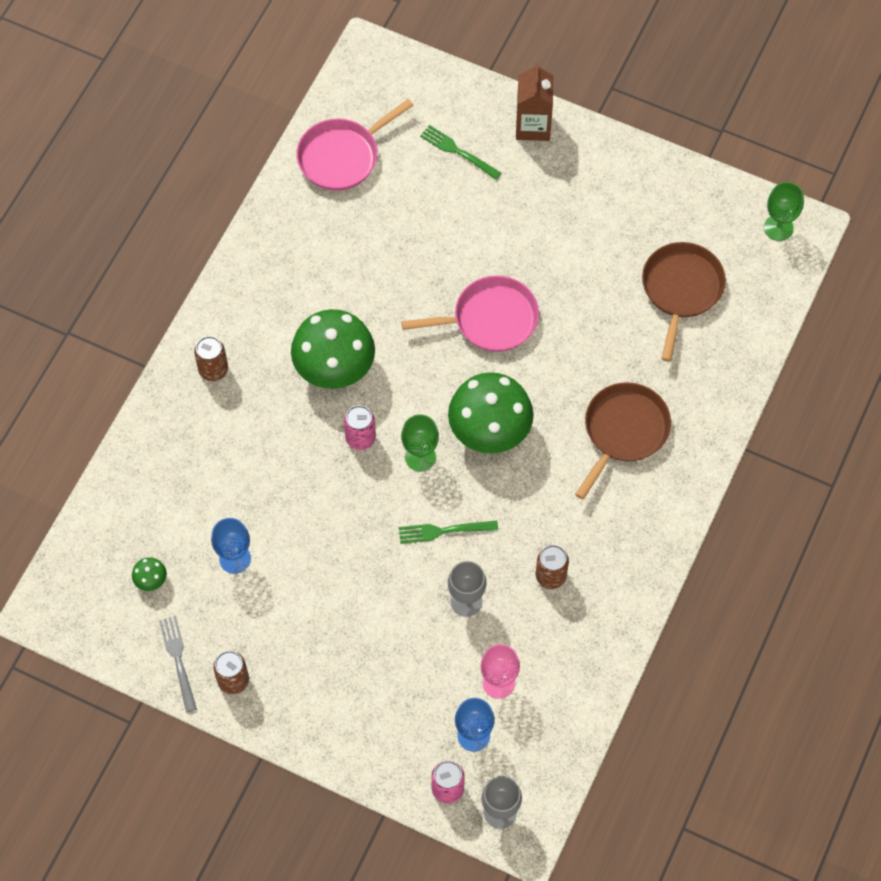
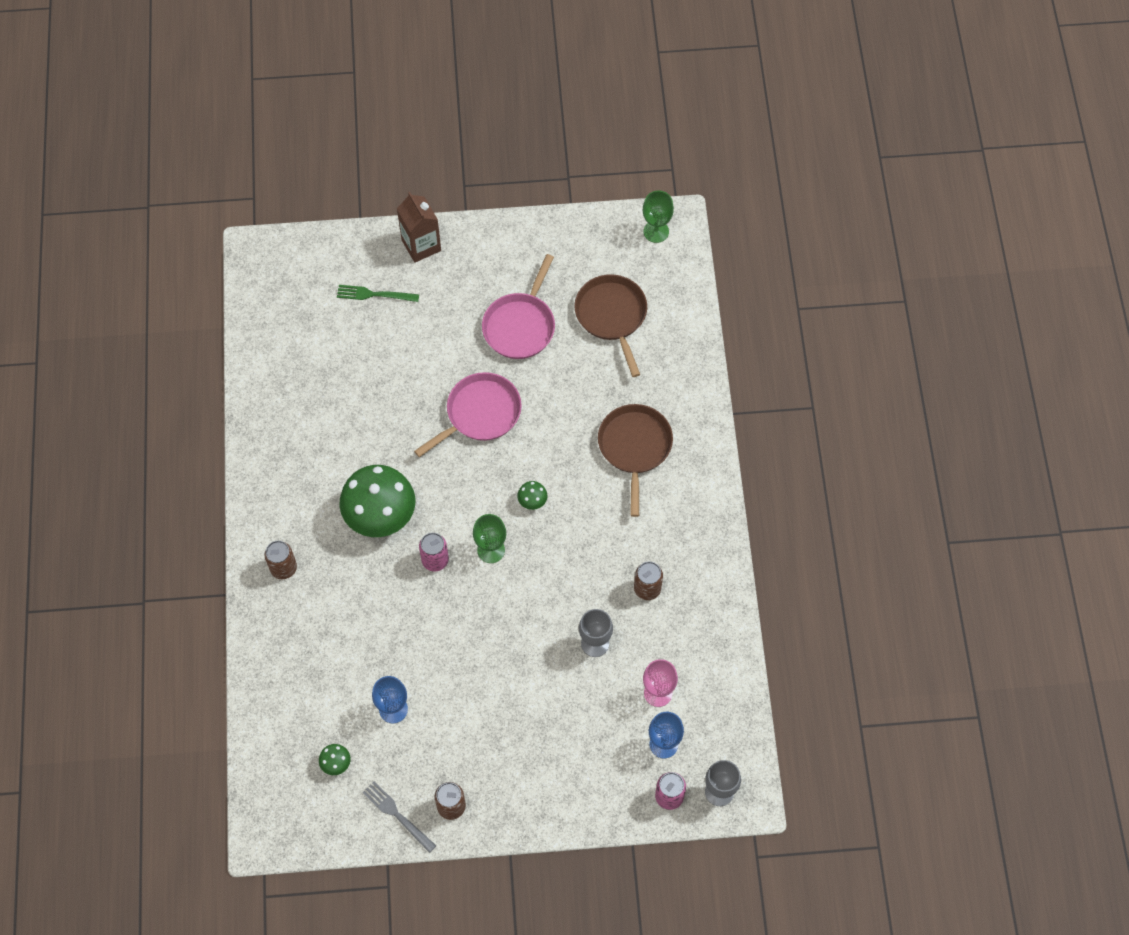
camera: 30 degrees left, 0 degrees up
pink pan [296,99,413,191] -> pink pan moved to [482,254,555,359]
green fork [399,521,498,544] -> none
green mushroom [448,372,534,454] -> green mushroom [517,481,547,510], size x0.40

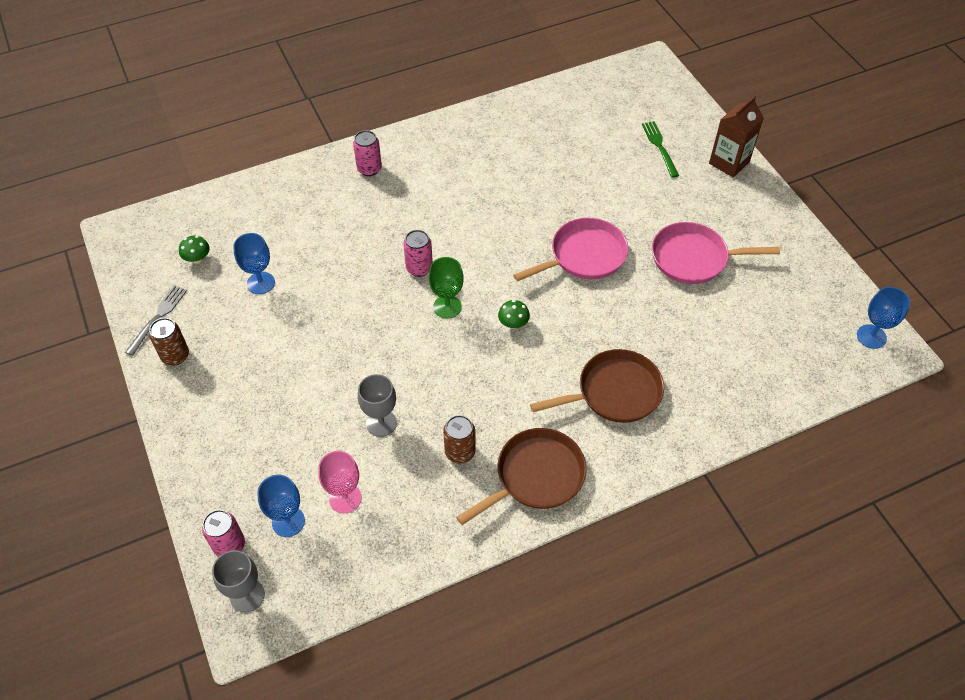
camera: 70 degrees right, 10 degrees down
brown can [265,541,297,579] -> pink can [353,130,382,176]
green mushroom [339,465,416,537] -> none
pink pan [414,372,522,457] -> pink pan turned 60 degrees counterclockwise [514,218,628,281]
brown pan [574,274,647,377] -> brown pan moved to [456,428,587,525]
green goblet [643,191,674,243] -> blue goblet [857,287,910,349]

